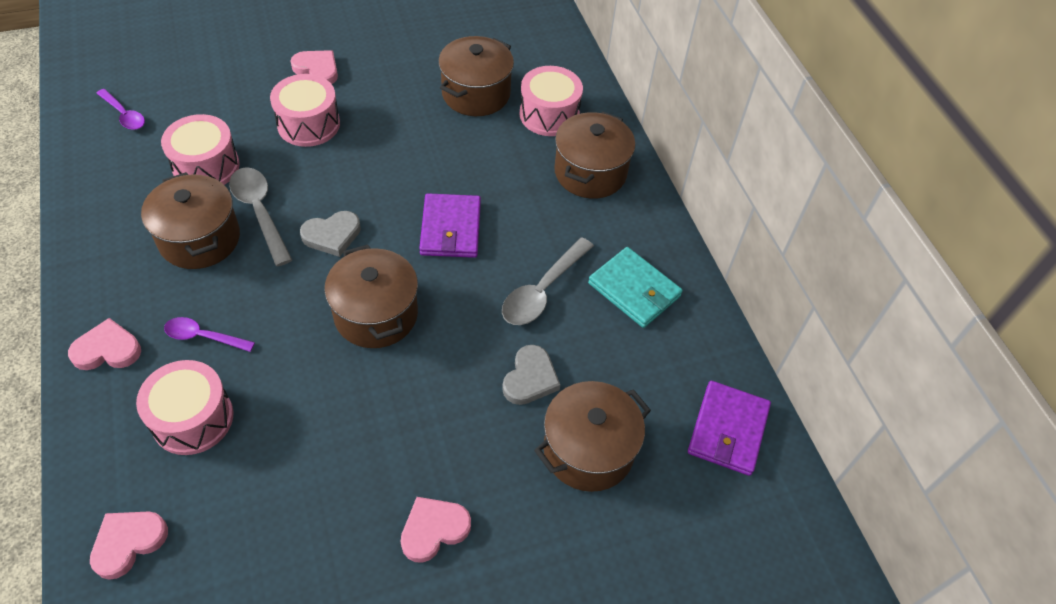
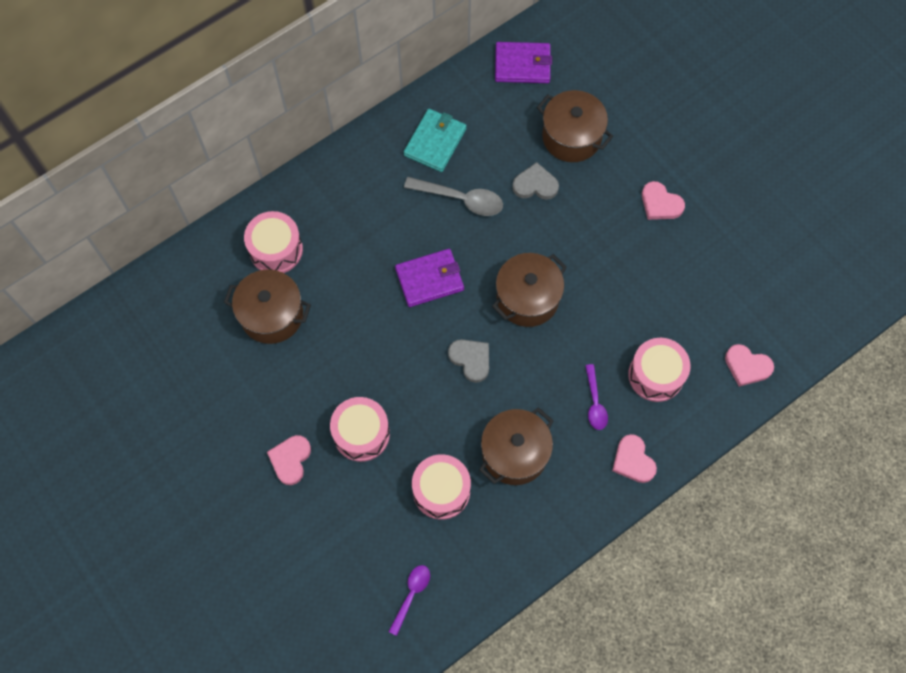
camera: 105 degrees left, 15 degrees up
grey spoon [229,167,292,266] -> none
brown pot [554,112,635,199] -> none

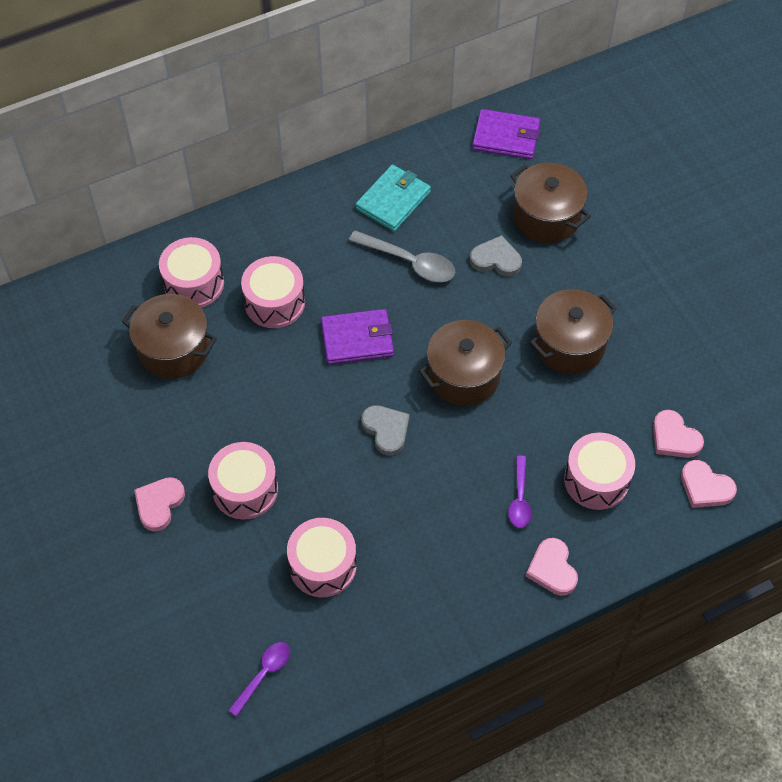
camera: 10 degrees right, 10 degrees down
brown pot [479,407,554,485] -> brown pot moved to [530,289,617,374]
pink heart [642,181,685,220] -> pink heart moved to [653,410,704,458]
none -> pink drum [241,256,305,328]

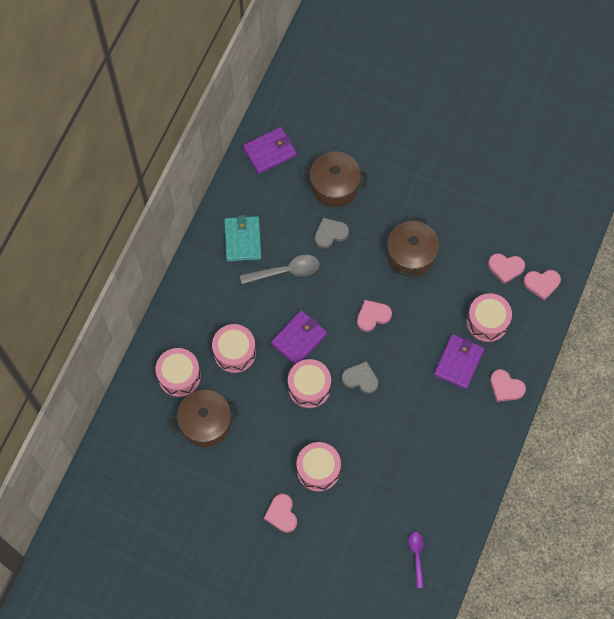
camera: 40 degrees left, 10 degrees up
pink drum [287,518,357,597] -> pink drum moved to [288,359,331,408]
brown pot [419,320,512,406] -> pink heart [357,300,392,332]
purple spoon [508,456,532,528] -> purple wallet [434,334,485,389]

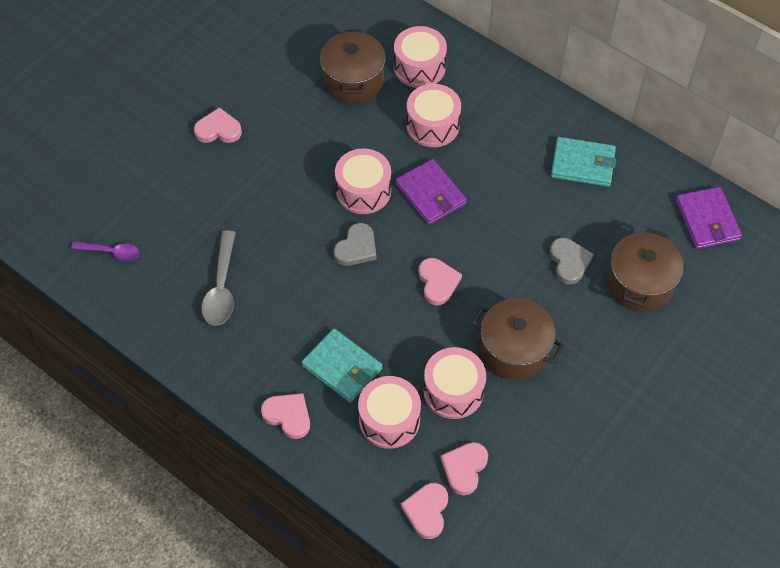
camera: 105 degrees right, 10 degrees down
grey spoon [240,255,319,284] -> grey spoon moved to [201,231,236,326]
pink drum [297,442,341,492] -> pink drum moved to [423,347,486,419]
purple wallet [434,334,485,389] -> turquoise wallet [301,328,383,403]
pink heart [490,369,526,402] -> pink heart turned 75 degrees clockwise [261,393,310,439]

